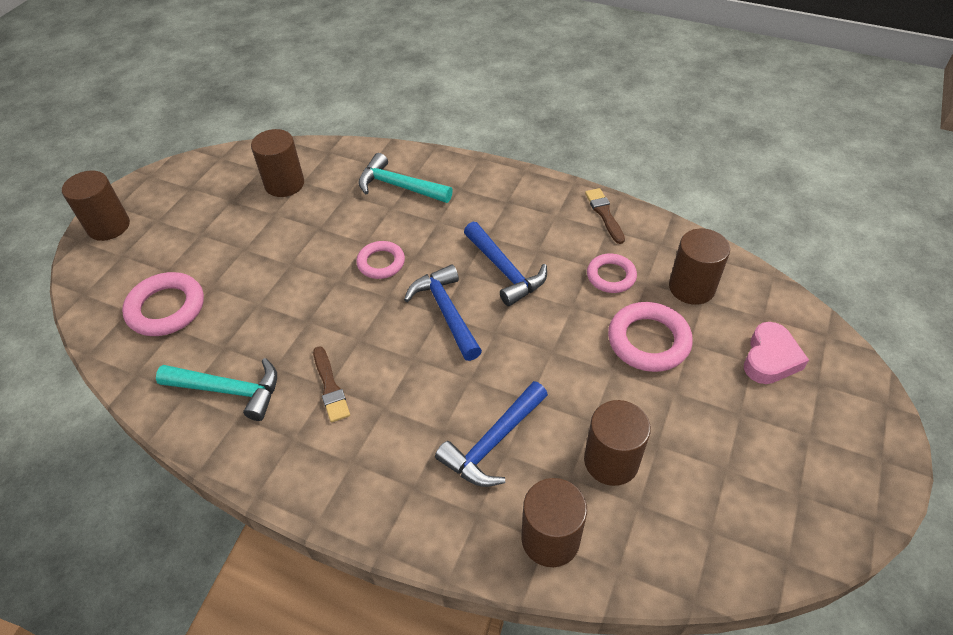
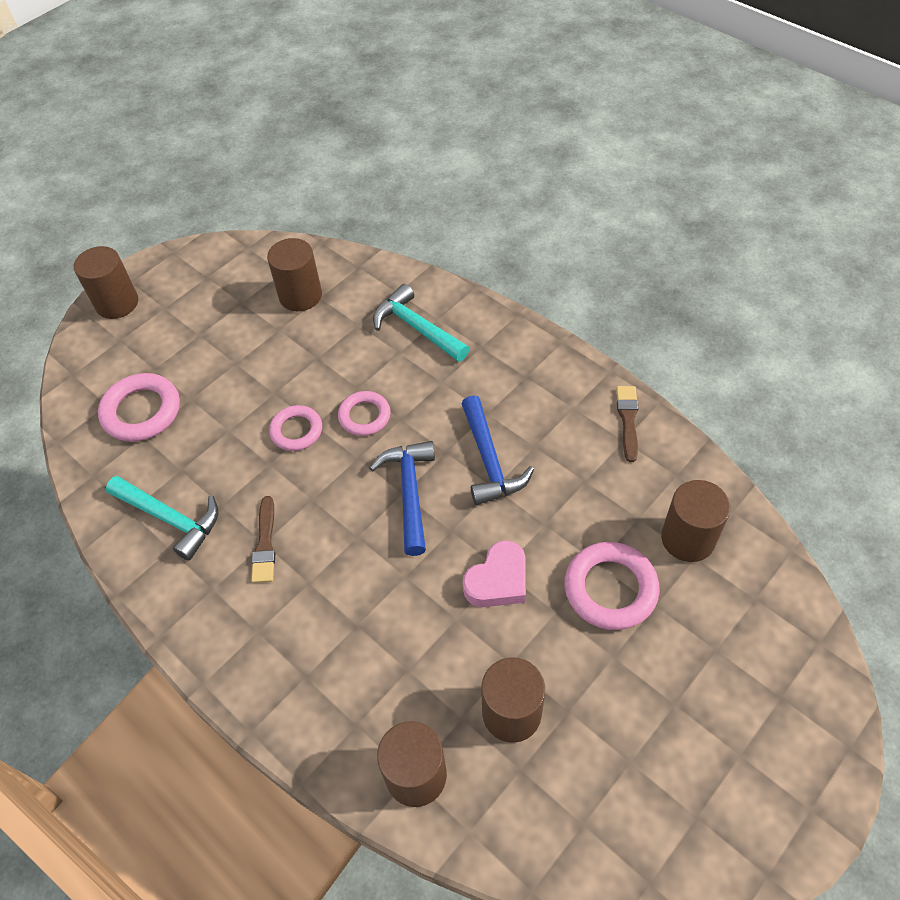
camera: 20 degrees right, 5 degrees up
blue hammer [435,381,548,487] -> none
pink ring [587,254,637,293] -> pink ring moved to [269,405,322,451]
pink heart [744,322,809,384] -> pink heart moved to [463,540,526,607]

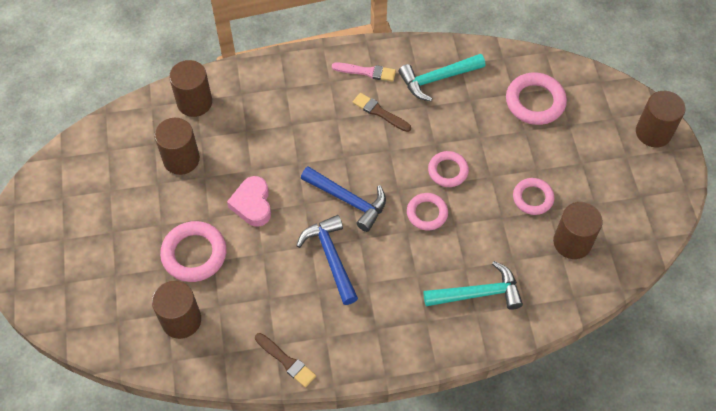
camera: 125 degrees right, 5 degrees up
blue hammer [461,395,534,505] -> blue hammer turned 45 degrees clockwise [296,215,358,305]
none -> pink brush [332,62,396,81]
none -> pink ring [513,178,554,215]

